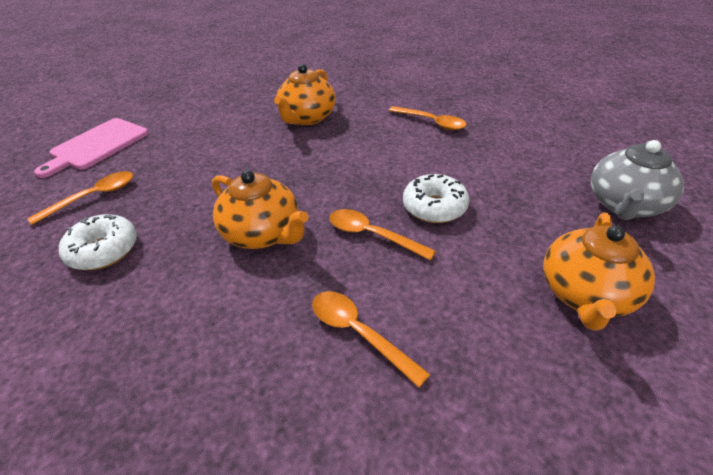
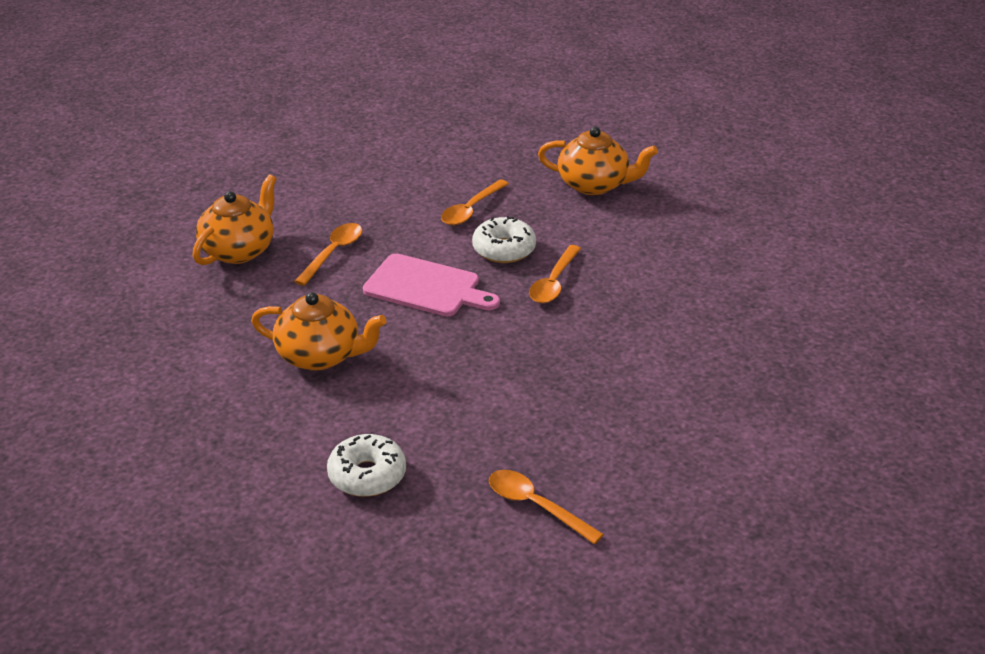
camera: 100 degrees left, 5 degrees down
pink cutting board [34,118,149,178] -> pink cutting board moved to [363,253,500,316]
white donut [59,214,137,270] -> white donut moved to [327,434,406,497]
orange teapot [212,170,309,249] -> orange teapot moved to [193,174,277,265]
orange spoon [312,291,431,387] -> orange spoon moved to [441,179,509,225]
grey teapot [591,140,684,220] -> none

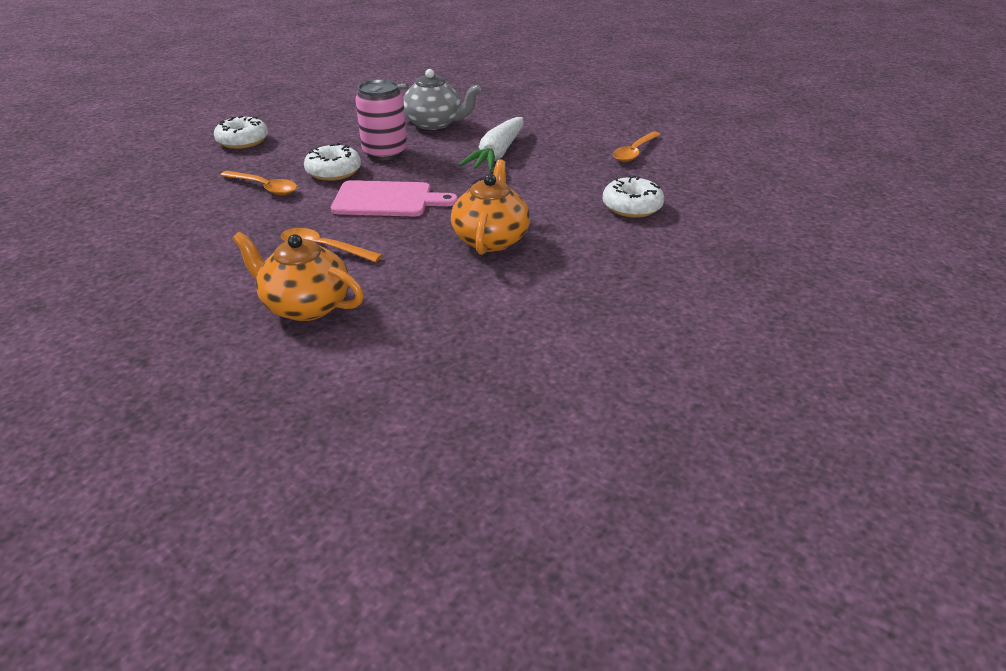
camera: 95 degrees left, 0 degrees up
pink cutting board [363,253,500,316] -> pink cutting board turned 75 degrees clockwise [331,180,458,217]
orange spoon [529,245,581,303] -> pink can [355,79,407,160]
orange teapot [538,127,658,195] -> white donut [214,116,268,149]
none -> grey teapot [398,69,481,130]
none -> white carrot [458,117,523,171]

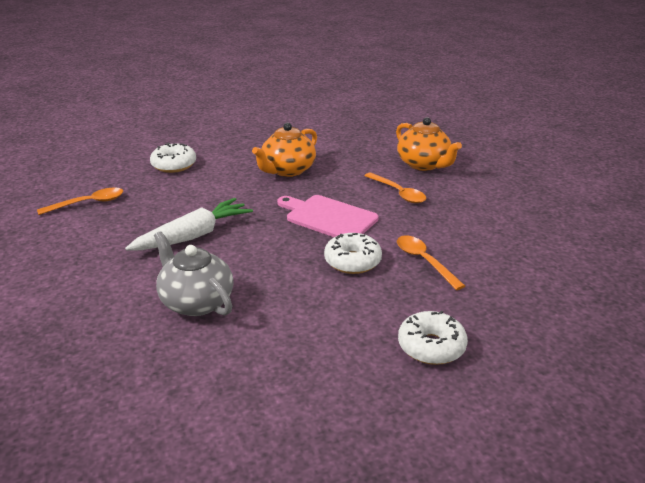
camera: 150 degrees left, 5 degrees down
pink can [355,79,407,160] -> none

